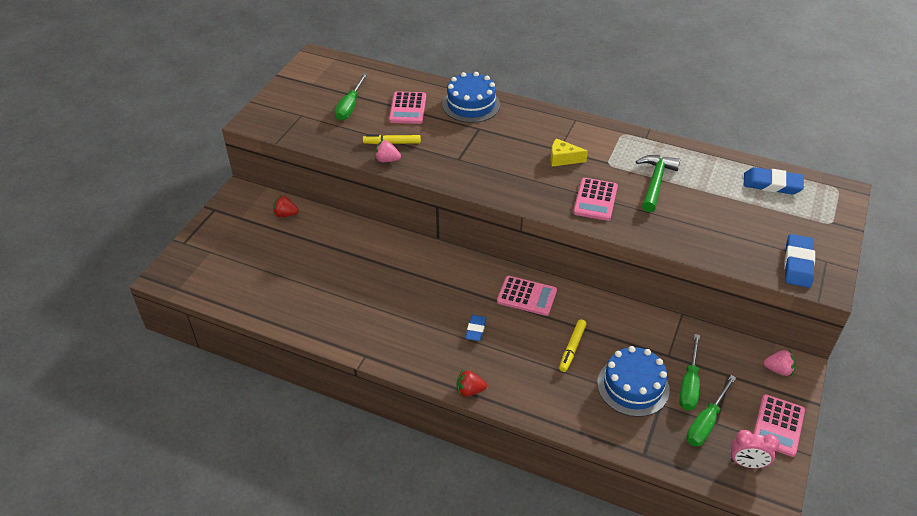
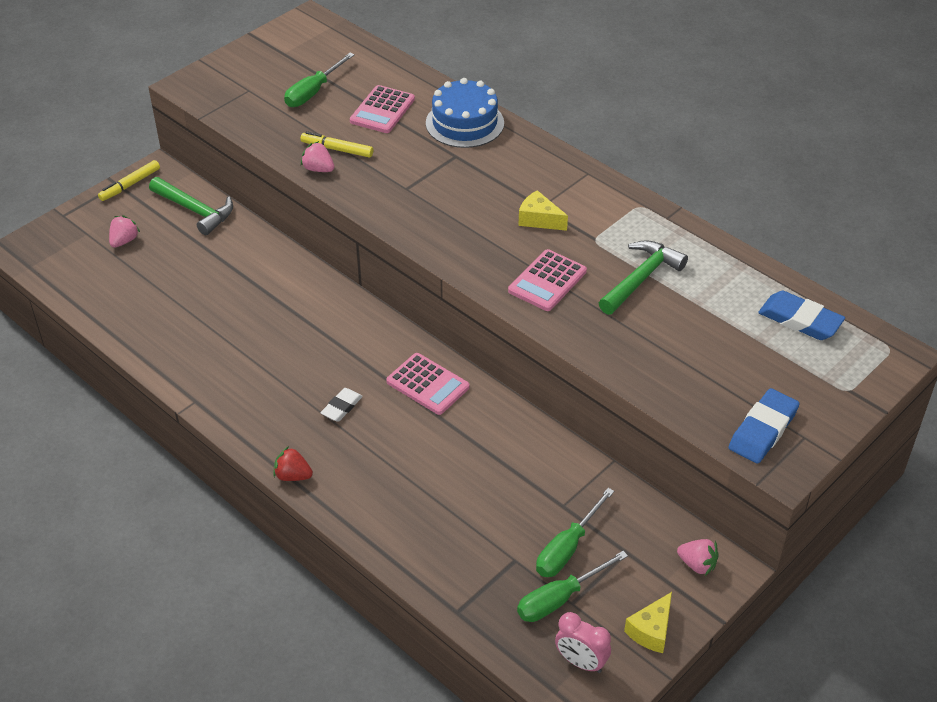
camera: 20 degrees right, 0 degrees up
red strawberry [273,195,299,217] -> green hammer [149,177,233,235]
blue eraser [465,315,487,341] -> white eraser [320,388,363,422]
yellow marker [559,319,586,372] -> yellow marker moved to [98,160,160,201]
blue cake [597,346,670,417] -> none
pink calculator [753,394,805,457] -> yellow cheese [624,592,672,653]
none -> pink strawberry [109,215,140,248]

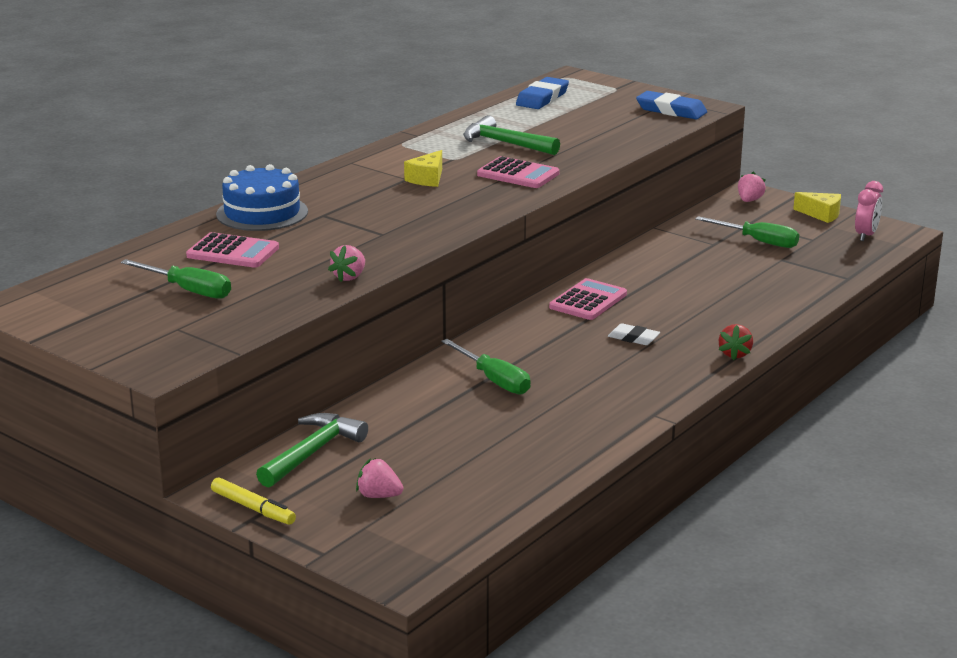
camera: 95 degrees left, 20 degrees down
yellow marker [300,131,373,158] -> none
green screwdriver [517,551,628,622] -> green screwdriver moved to [441,339,531,395]

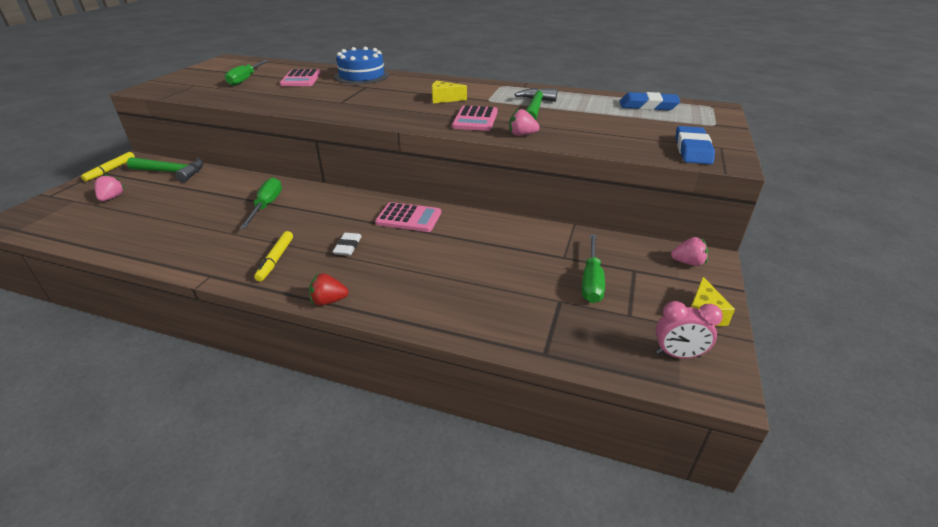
camera: 70 degrees right, 10 degrees up
pink strawberry [328,245,365,282] -> pink strawberry moved to [509,108,540,136]
green screwdriver [441,339,531,395] -> green screwdriver turned 150 degrees clockwise [240,177,282,228]
none -> yellow marker [254,231,293,281]

